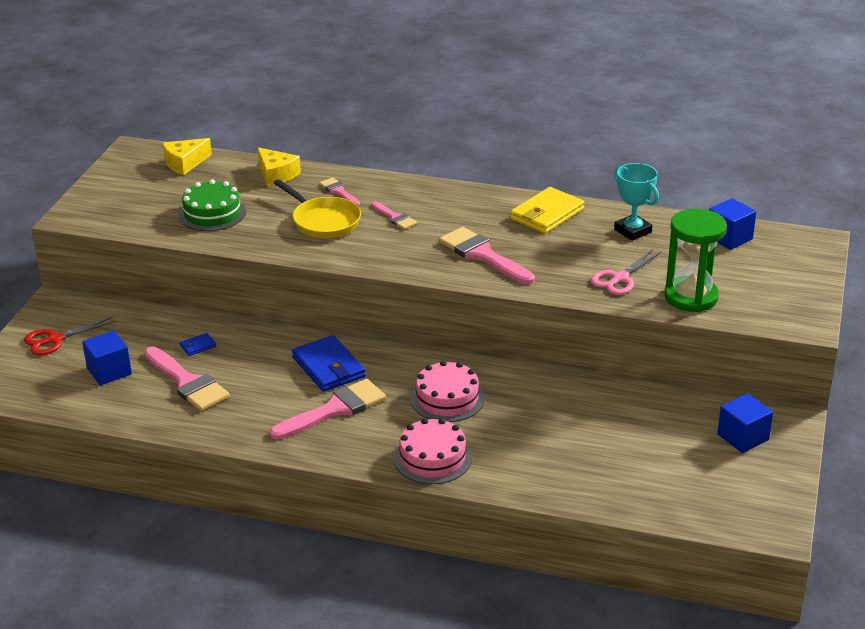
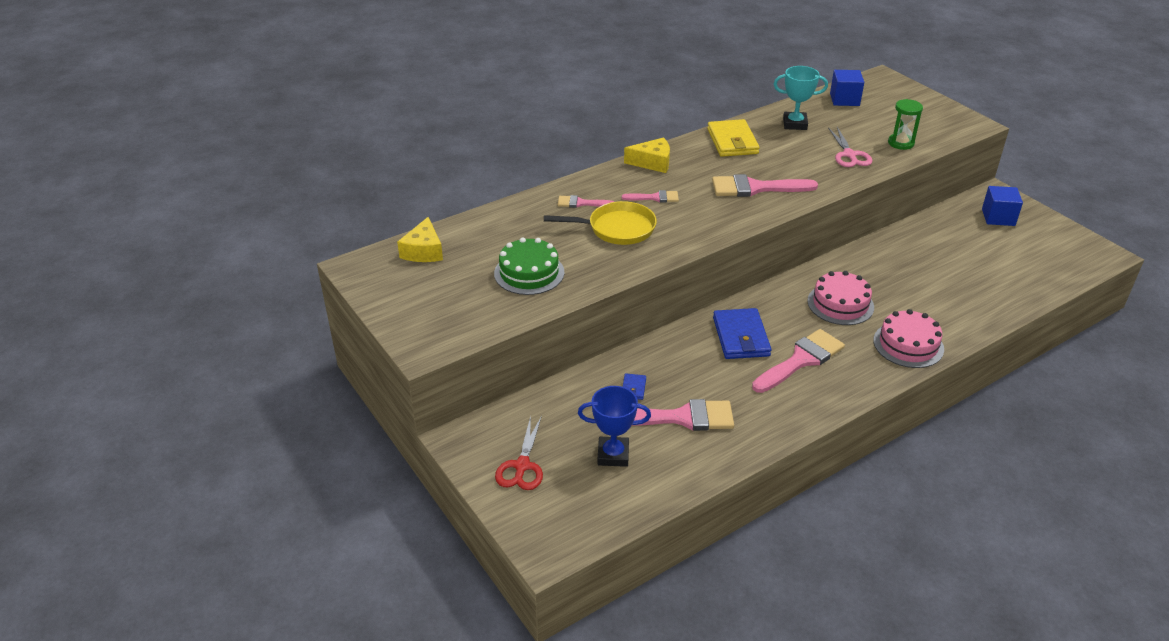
camera: 50 degrees left, 5 degrees up
blue cube [82,330,132,385] -> blue trophy [578,386,651,467]
yellow cheese [257,147,301,187] -> yellow cheese moved to [624,137,670,173]
pink brush [270,379,386,440] -> pink brush turned 45 degrees clockwise [752,329,845,393]
blue wallet [292,335,365,392] -> blue wallet turned 75 degrees clockwise [713,308,771,359]
green hourglass [664,209,727,312] -> green hourglass [888,99,923,150], size x0.60

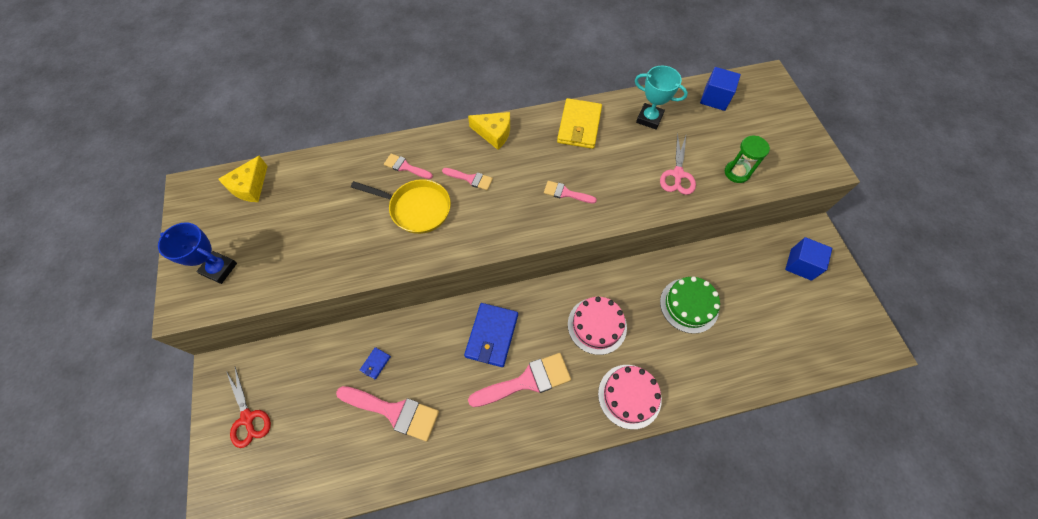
camera: 20 degrees right, 25 degrees up
green cake [494,237,564,295] -> green cake moved to [660,277,720,334]
red scissors [495,416,543,490] -> red scissors turned 60 degrees counterclockwise [226,367,271,448]
blue trophy [578,386,651,467] -> blue trophy moved to [158,222,237,284]
pink brush [712,174,818,197] -> pink brush [544,181,597,204], size x0.54

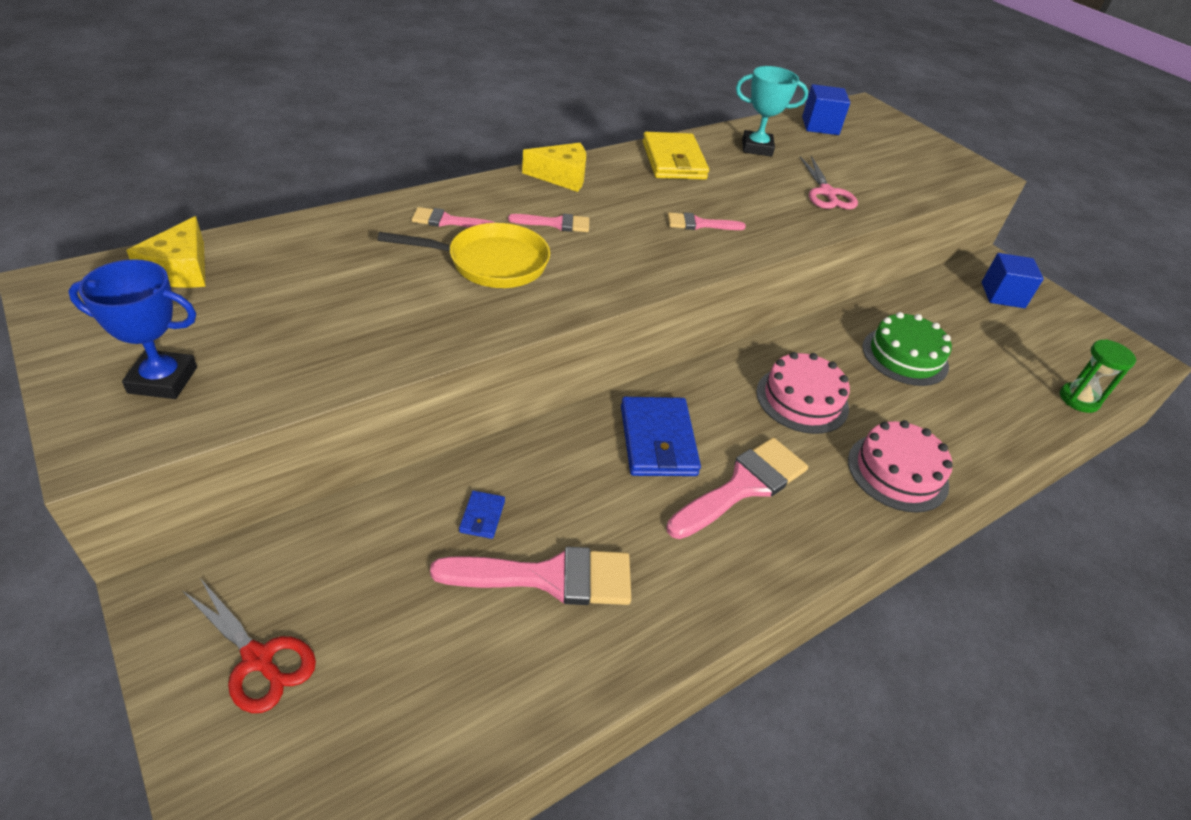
camera: 25 degrees left, 20 degrees down
green hourglass [725,136,770,183] -> green hourglass moved to [1060,339,1136,413]

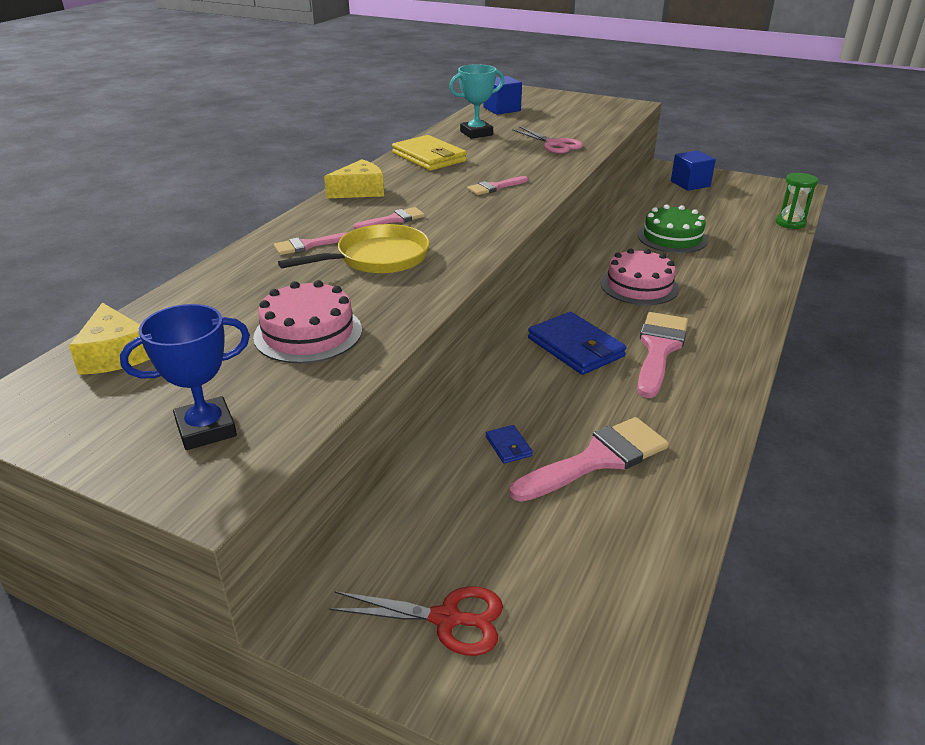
camera: 25 degrees left, 10 degrees down
pink cake [848,420,953,513] -> pink cake moved to [253,280,362,363]

